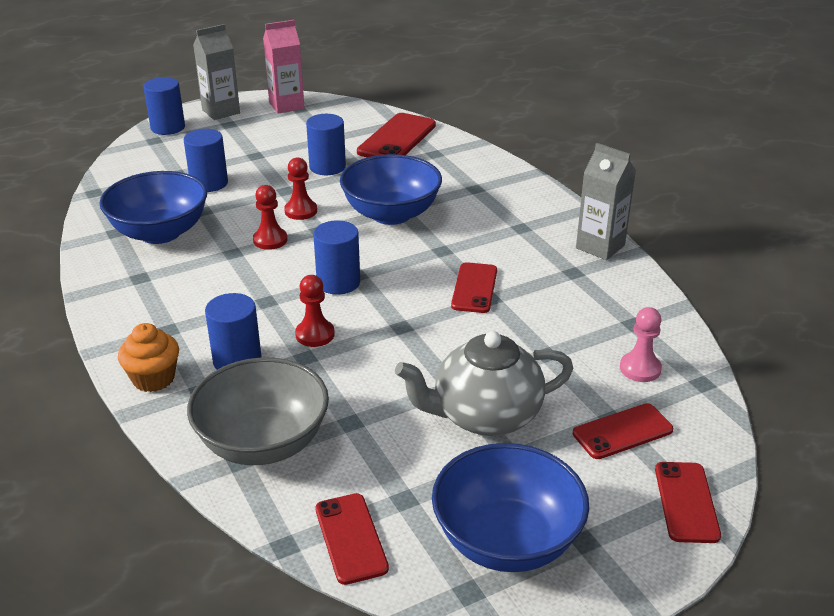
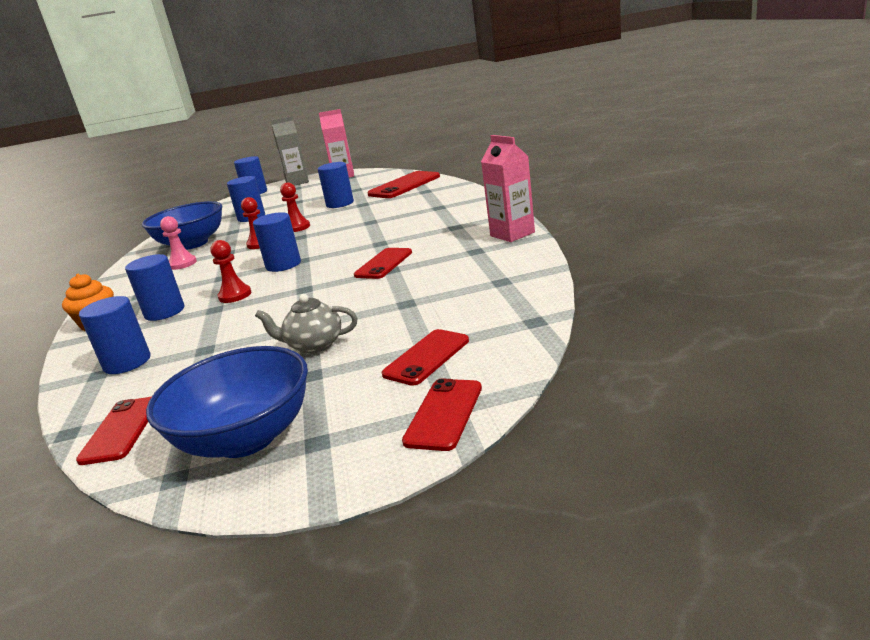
camera: 20 degrees right, 10 degrees down
grey bowl [187,357,329,465] -> blue cylinder [79,296,151,374]
blue bowl [340,154,442,225] -> none
grey teapot [395,331,574,436] -> grey teapot [255,294,358,354], size x0.59
red phone [573,403,673,459] -> red phone turned 45 degrees counterclockwise [382,329,469,386]
grey carton [576,143,636,260] -> pink carton [481,135,535,242]
pink pawn [620,307,662,382] -> pink pawn moved to [160,216,197,270]

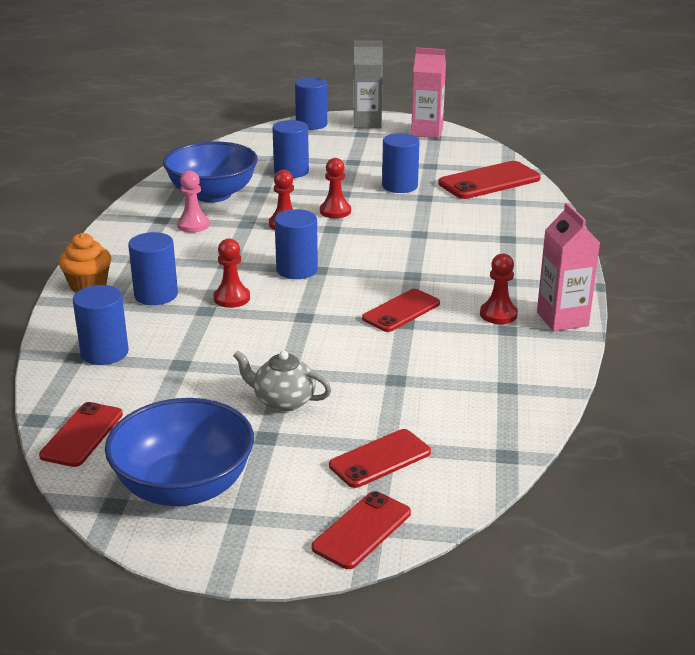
camera: 15 degrees right, 5 degrees up
none -> red pawn [480,253,518,324]

